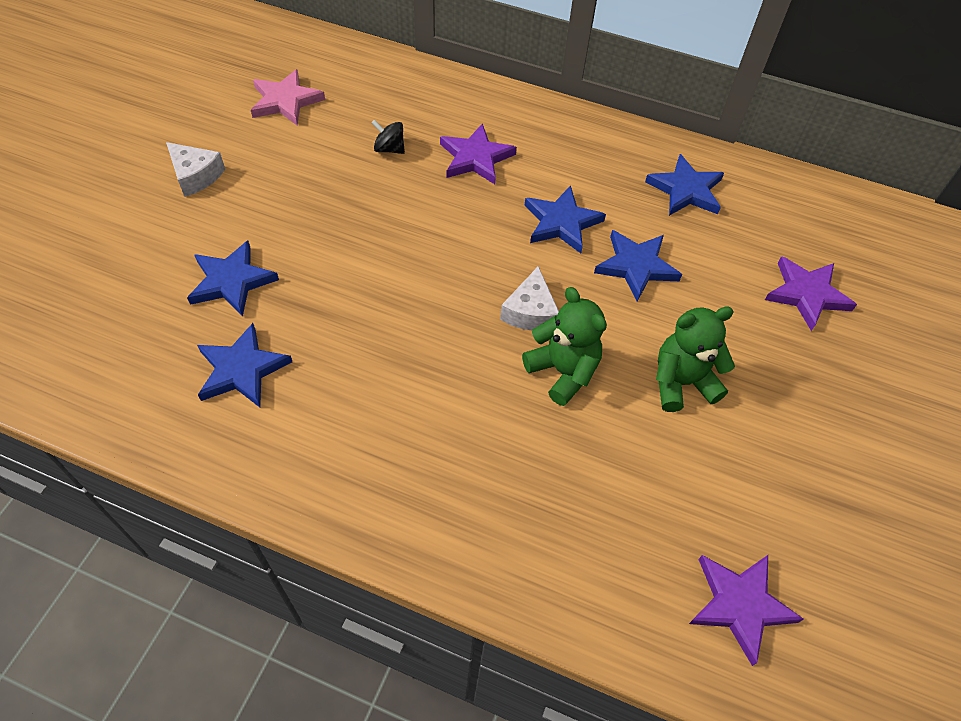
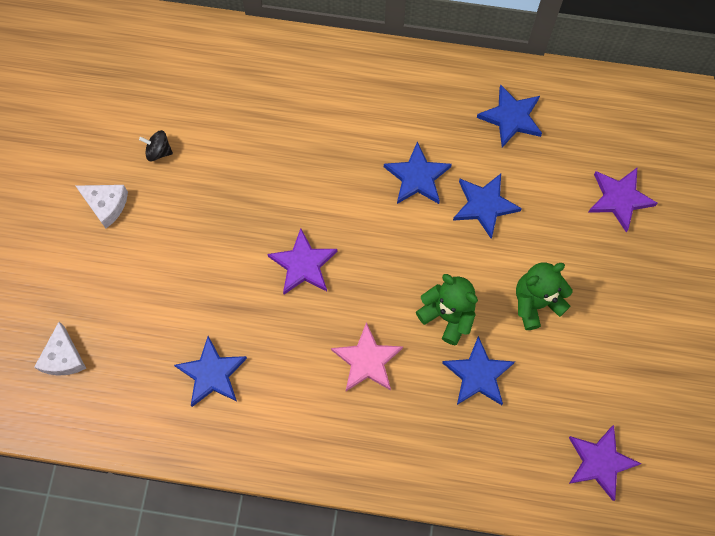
camera: 10 degrees left, 15 degrees up
blue star [187,241,279,317] -> blue star moved to [442,336,515,405]
pink star [251,69,325,125] -> pink star moved to [331,322,403,391]
black spinning top [372,120,405,154] -> black spinning top moved to [139,130,173,161]
purple star [440,123,517,184] -> purple star moved to [267,228,337,294]
white cheese [500,266,559,330] -> white cheese moved to [34,322,87,376]

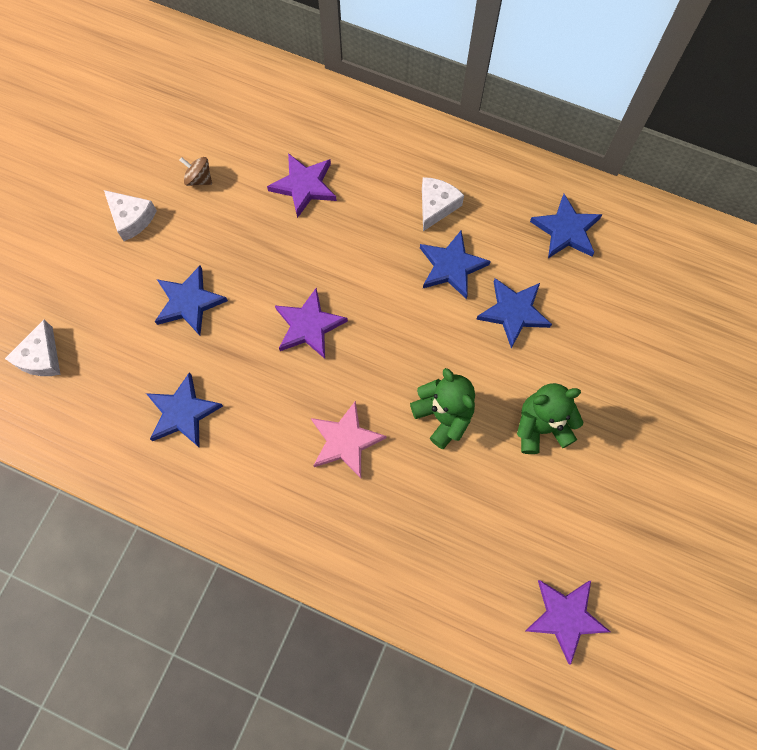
camera: 15 degrees right, 0 degrees up
black spinning top [139,130,173,161] -> brown spinning top [179,157,212,186]
blue star [442,336,515,405] -> blue star moved to [155,265,228,336]
purple star [588,168,658,232] -> purple star moved to [267,153,337,218]
none -> white cheese [422,177,464,231]

